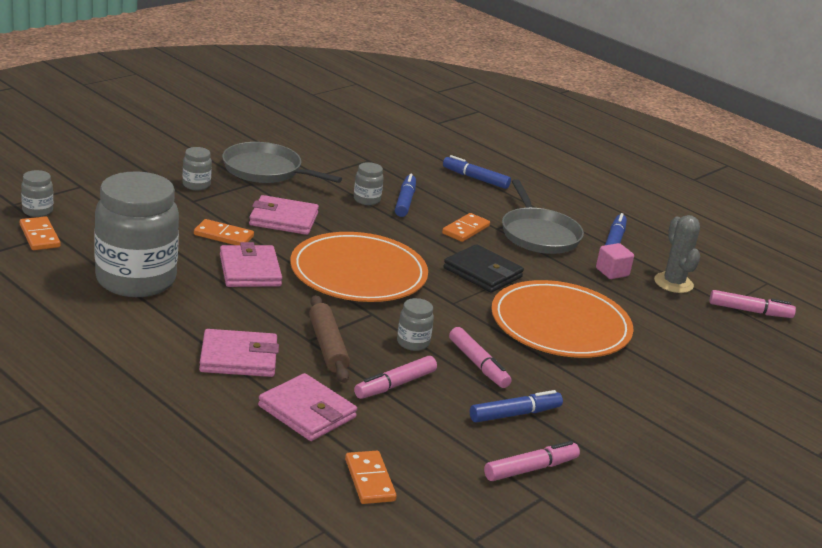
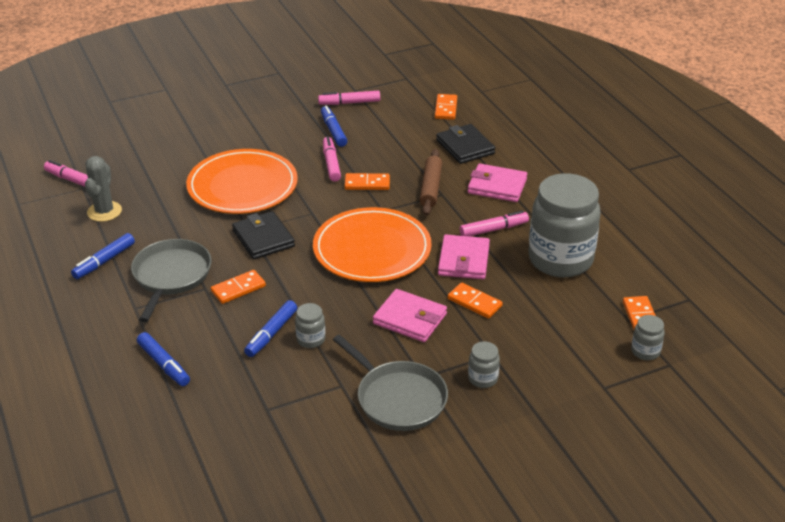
camera: 155 degrees left, 10 degrees up
pink wallet [258,373,357,441] -> black wallet [436,124,495,164]
pink marker [354,356,437,399] -> pink marker moved to [460,211,529,236]
grey jar [397,298,434,351] -> orange domino [345,173,390,190]
blue marker [470,390,563,422] -> blue marker turned 75 degrees clockwise [321,105,347,147]
pink cube [596,243,634,279] -> none

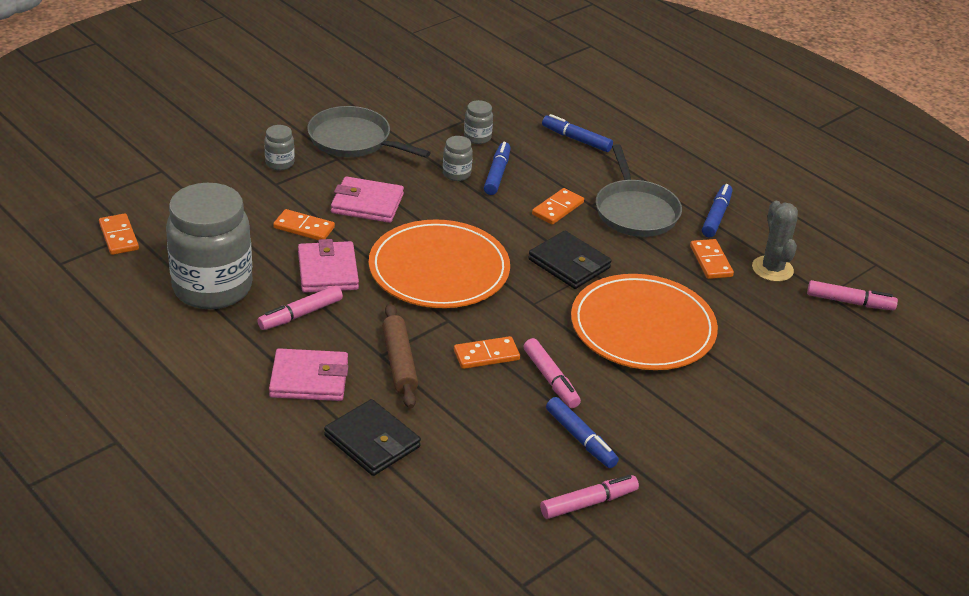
camera: 160 degrees right, 0 degrees up
orange domino [435,94,457,120] -> orange domino moved to [690,239,734,279]
grey jar [631,315,665,360] -> grey jar moved to [464,100,493,144]

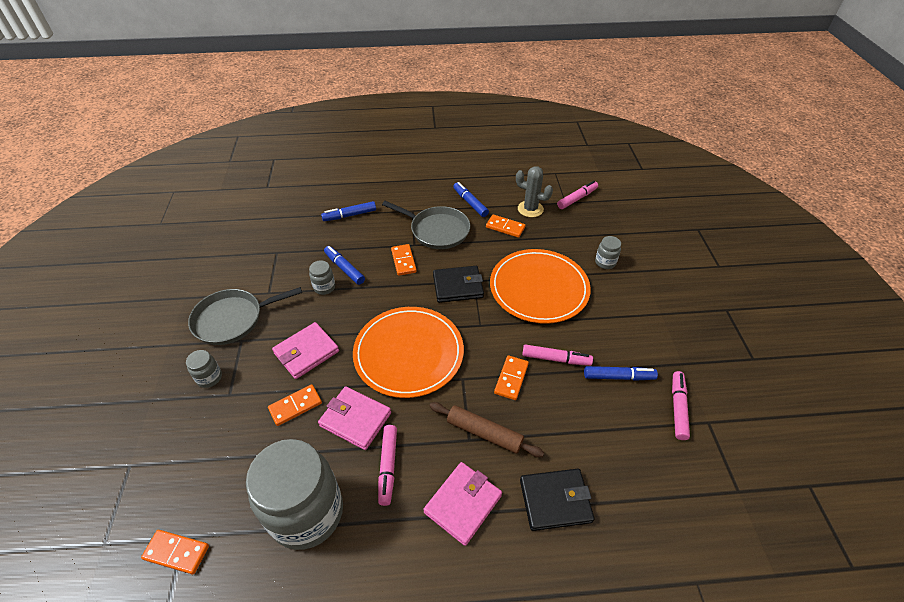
camera: 50 degrees left, 10 degrees up
grey jar [464,100,493,144] -> grey jar moved to [595,236,621,269]

